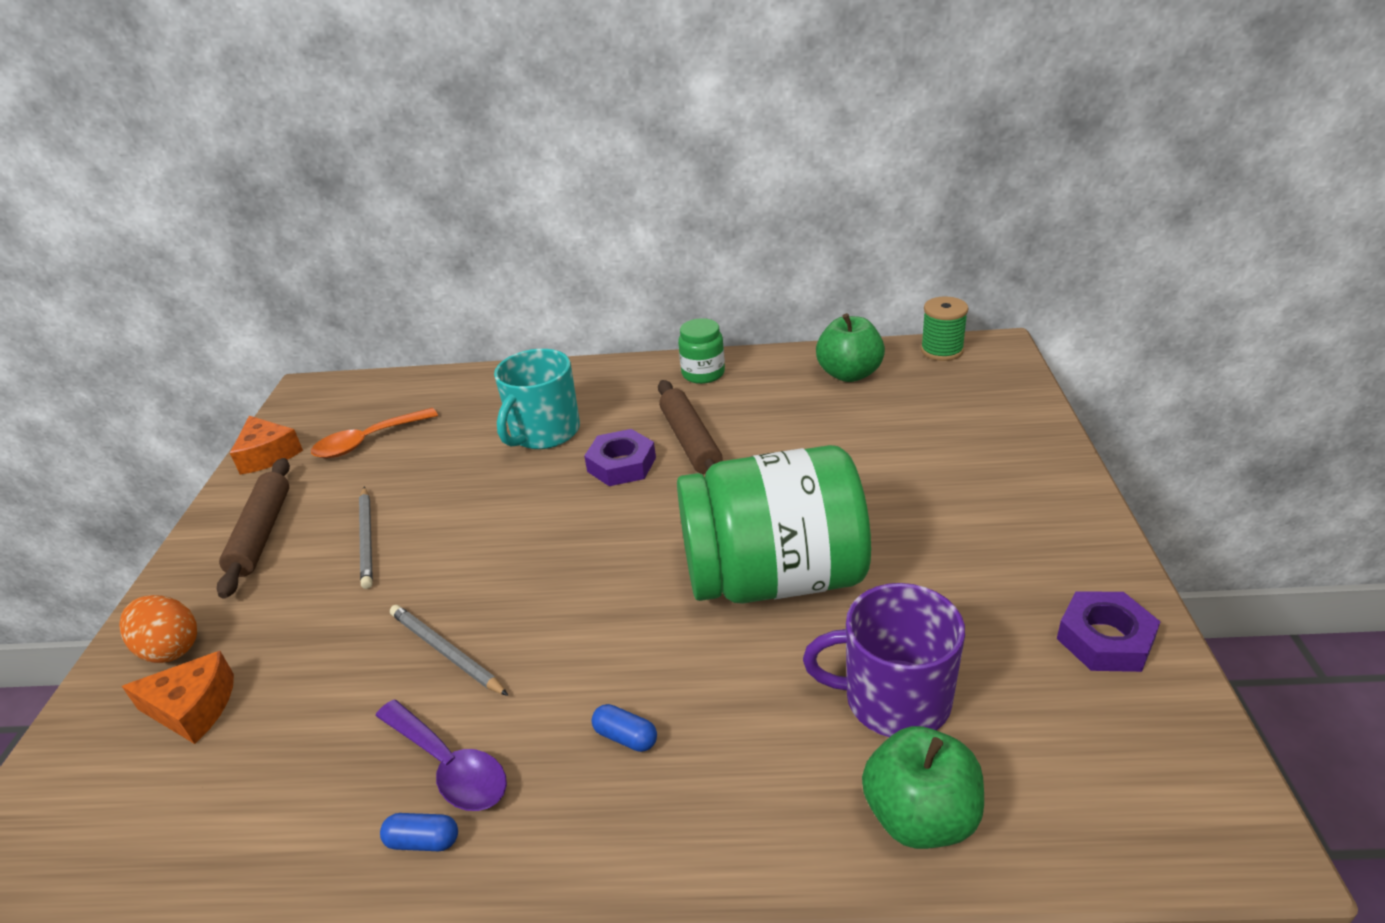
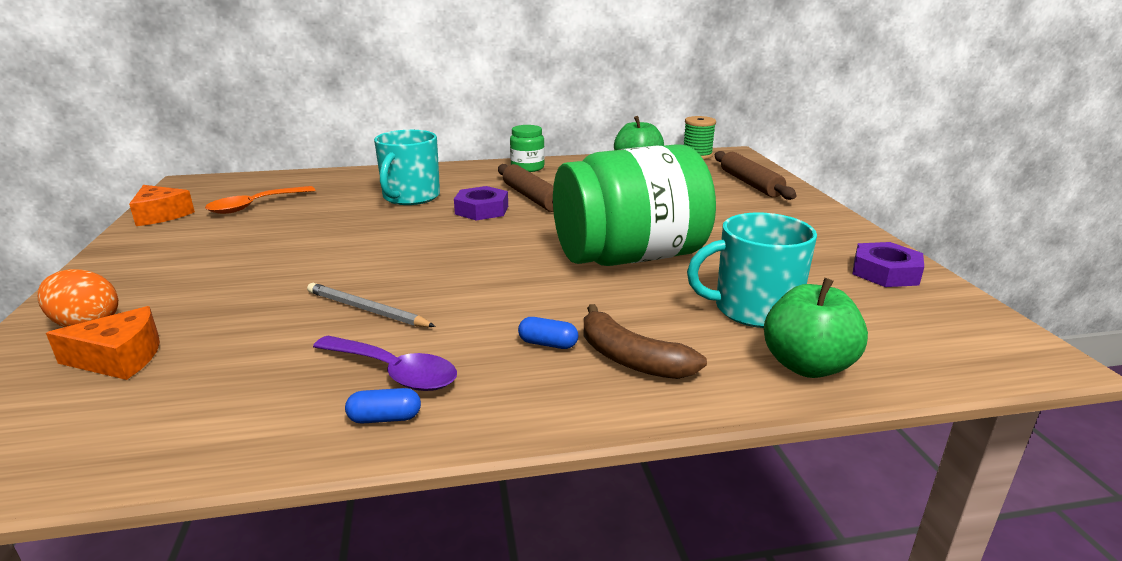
camera: 15 degrees left, 10 degrees down
brown rolling pin [217,458,290,599] -> brown rolling pin moved to [715,151,797,200]
grey pencil [359,487,373,589] -> none
purple mug [803,583,965,737] -> turquoise mug [687,213,817,328]
none -> brown banana [584,304,707,379]

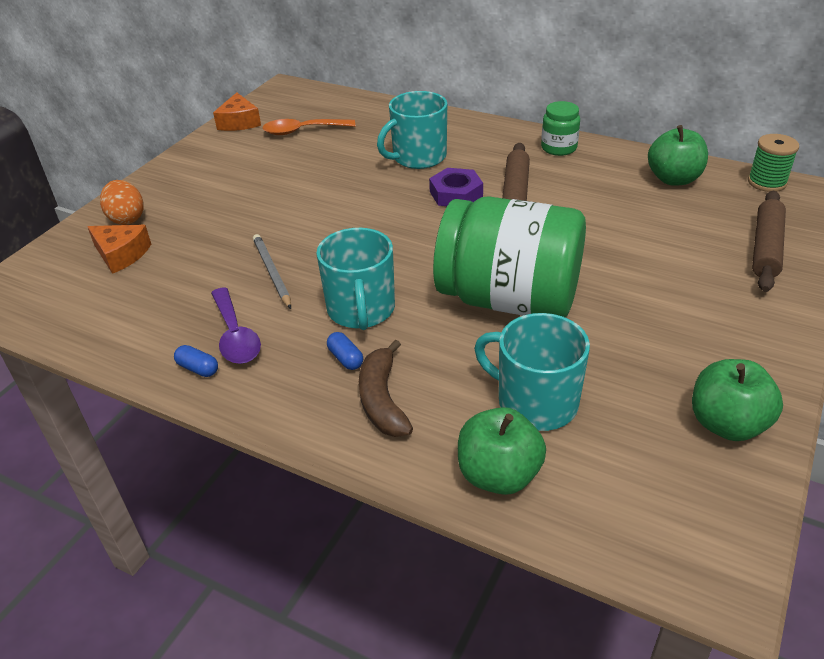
camera: 40 degrees right, 15 degrees up
purple nut [853,242,924,287] -> green apple [692,359,783,441]
none -> turquoise mug [317,228,395,330]

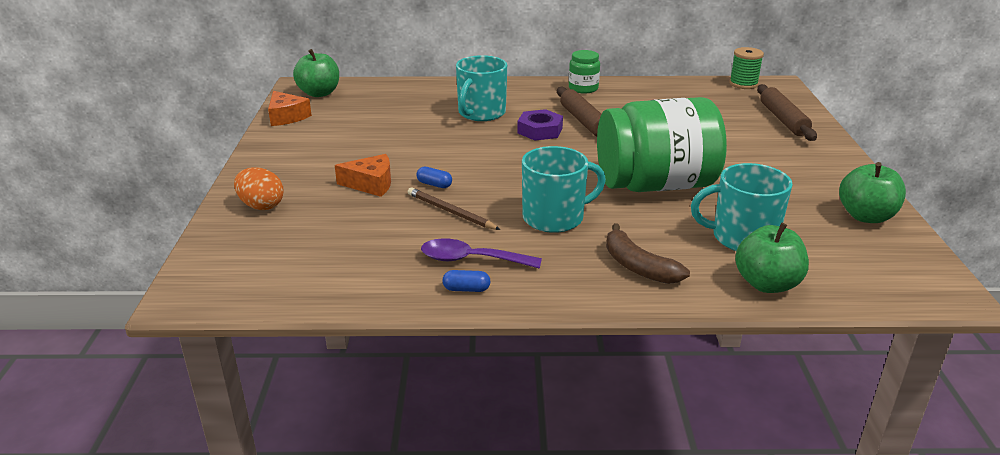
camera: 30 degrees left, 10 degrees down
orange cheese [87,225,151,274] -> orange cheese moved to [335,154,391,197]
purple spoon [211,287,261,364] -> purple spoon turned 150 degrees clockwise [421,238,542,269]
grey pencil [253,234,291,309] -> brown pencil [408,188,501,230]
orange spoon [263,119,355,135] -> none
turquoise mug [317,228,395,330] -> turquoise mug turned 75 degrees counterclockwise [522,146,606,233]
blue capsule [327,332,363,370] -> blue capsule moved to [416,167,452,188]
green apple [648,125,708,186] -> green apple moved to [293,49,339,97]

